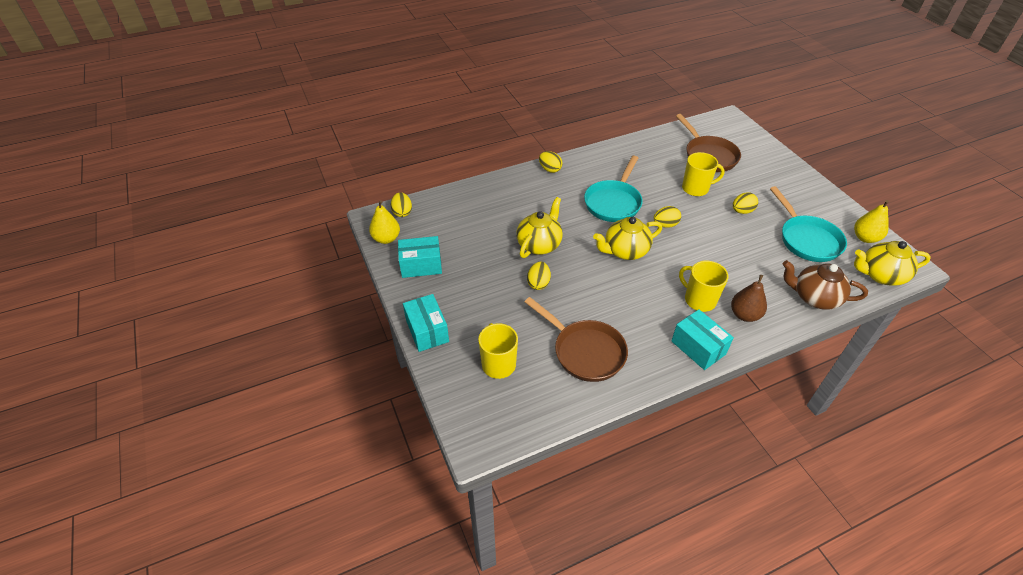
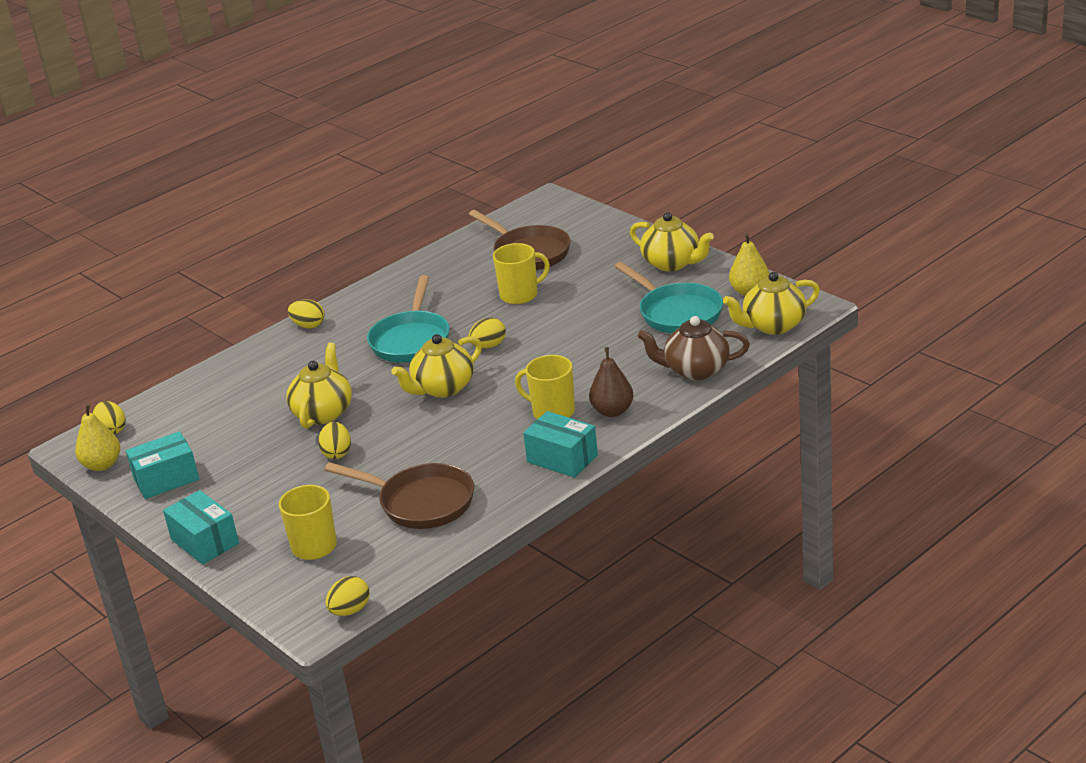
camera: 15 degrees left, 15 degrees down
yellow egg [733,192,758,214] -> yellow egg moved to [326,576,369,616]
none -> yellow teapot [630,212,714,271]

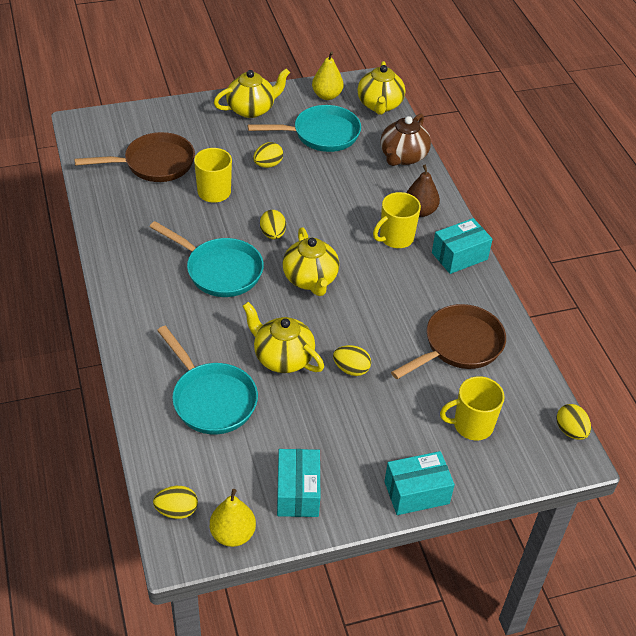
camera: 70 degrees left, 15 degrees up
yellow egg [288,299,324,328] -> yellow egg moved to [253,142,283,168]
none -> turquoise pan [157,326,258,434]

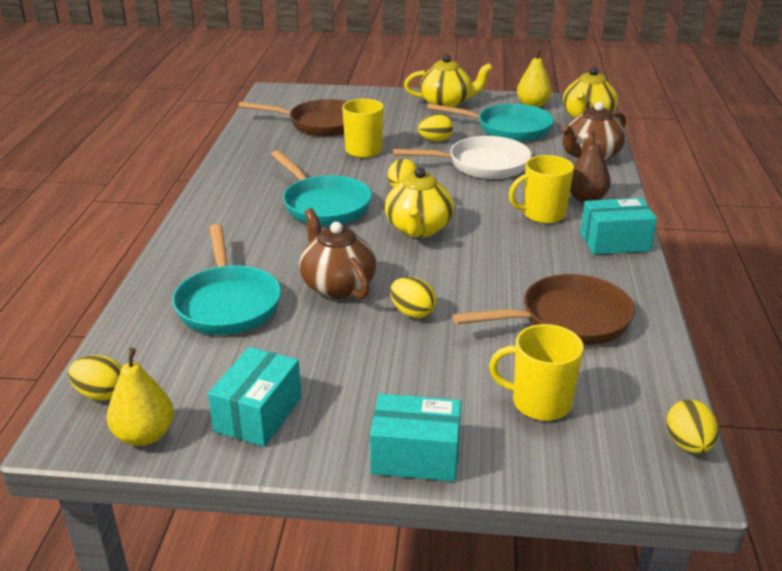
camera: 25 degrees right, 15 degrees down
yellow teapot [242,302,324,373] -> brown teapot [299,208,376,299]
none -> white pan [393,136,531,179]

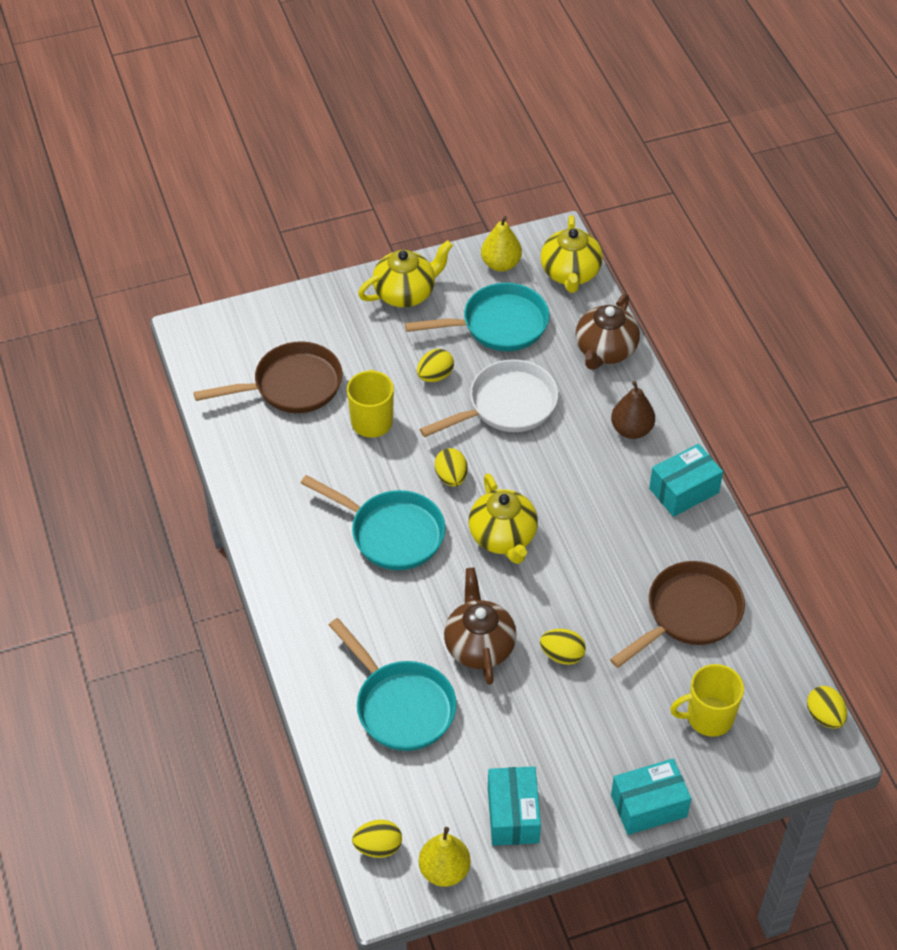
camera: 25 degrees left, 20 degrees up
brown teapot [299,208,376,299] -> brown teapot turned 45 degrees clockwise [444,567,517,685]
yellow mug [509,155,574,224] -> none

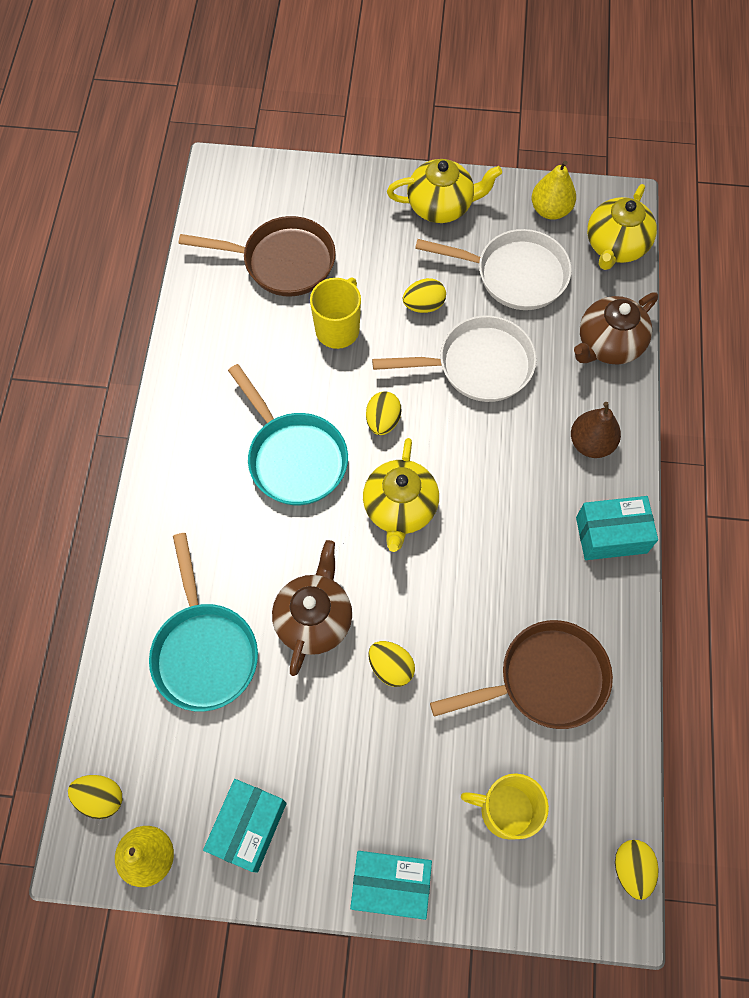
camera: 25 degrees right, 15 degrees up
turquoise pan [405,283,549,351] -> white pan [415,229,572,310]

